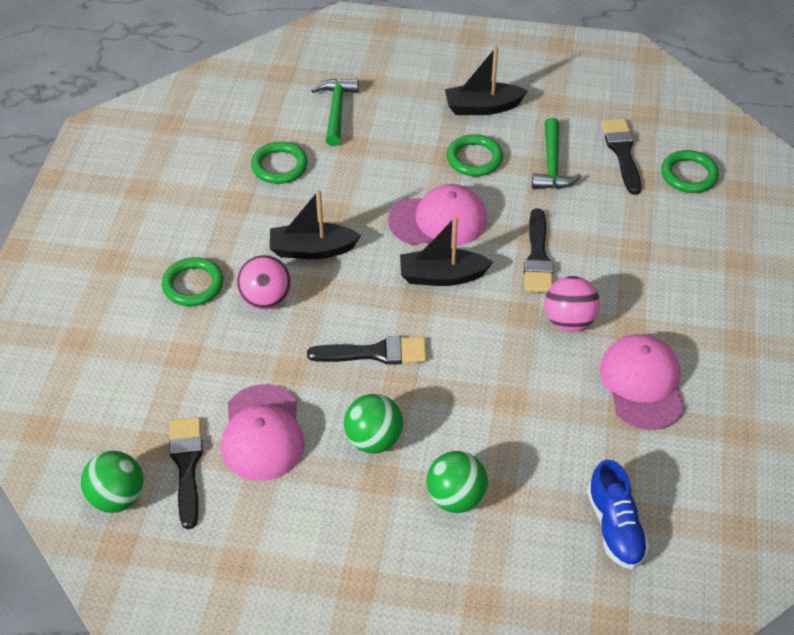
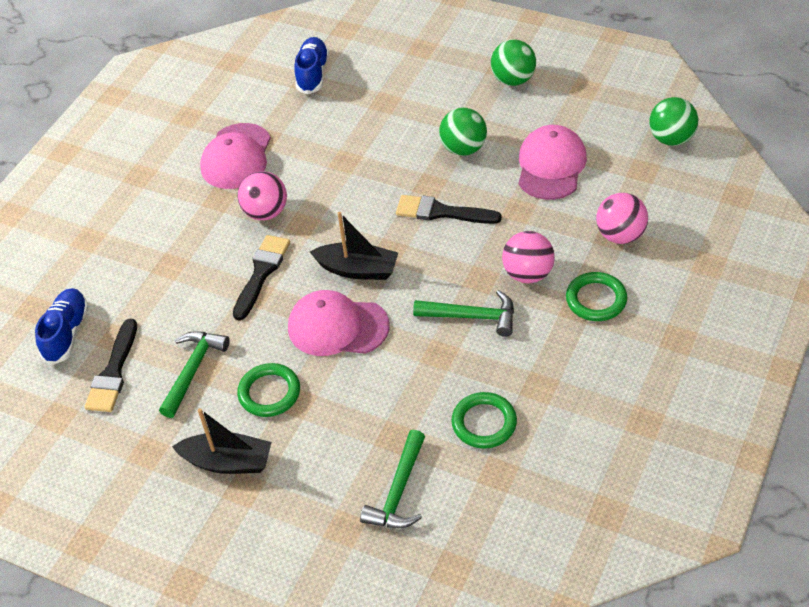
camera: 160 degrees left, 0 degrees up
black brush [169,417,203,529] -> none
black boat [270,190,361,259] -> green hammer [413,290,514,337]
green ball [426,451,488,513] -> green ball moved to [491,40,536,86]
green ring [661,150,719,193] -> blue shoe [35,288,89,365]
none -> pink ball [596,193,648,244]

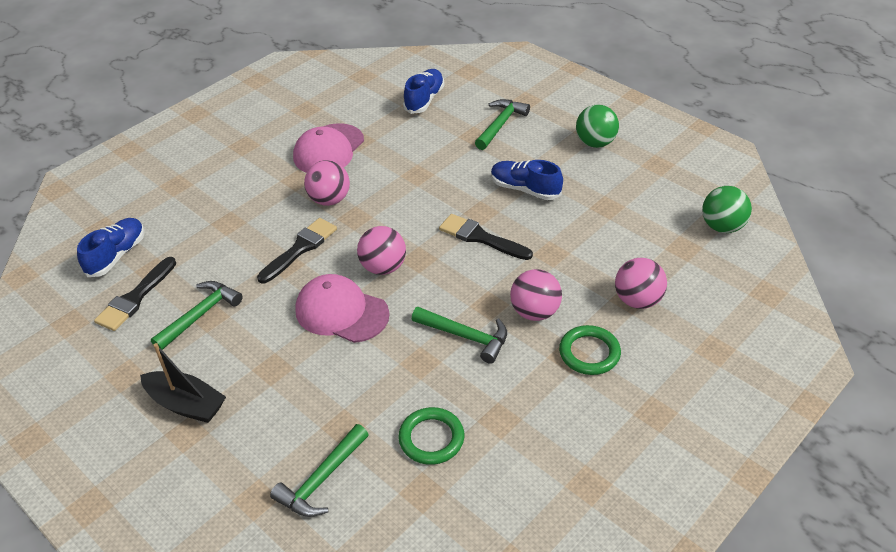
camera: 15 degrees right, 5 degrees down
green ring [237,363,300,417] -> none
black boat [310,212,398,280] -> pink ball [357,226,406,275]
green ball [439,108,487,156] -> blue shoe [491,160,563,200]
pink cap [519,125,587,200] -> none
none -> green hammer [475,99,530,150]

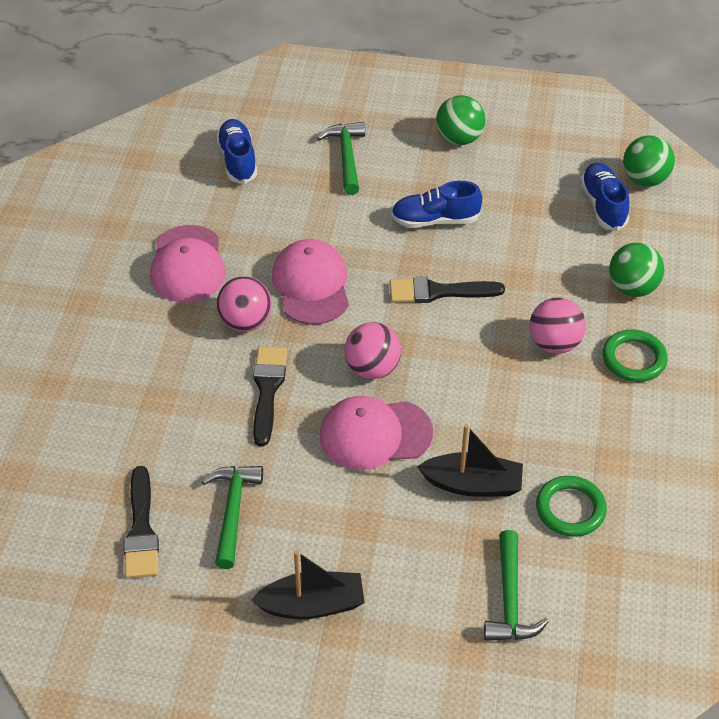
camera: 35 degrees left, 5 degrees up
blue shoe [77,218,144,277] -> blue shoe moved to [580,162,629,231]
green hammer [412,307,507,364] -> none
pink ball [615,258,667,309] -> green ball [609,242,664,297]
none -> pink cap [272,239,349,325]
none -> black boat [417,424,523,497]

